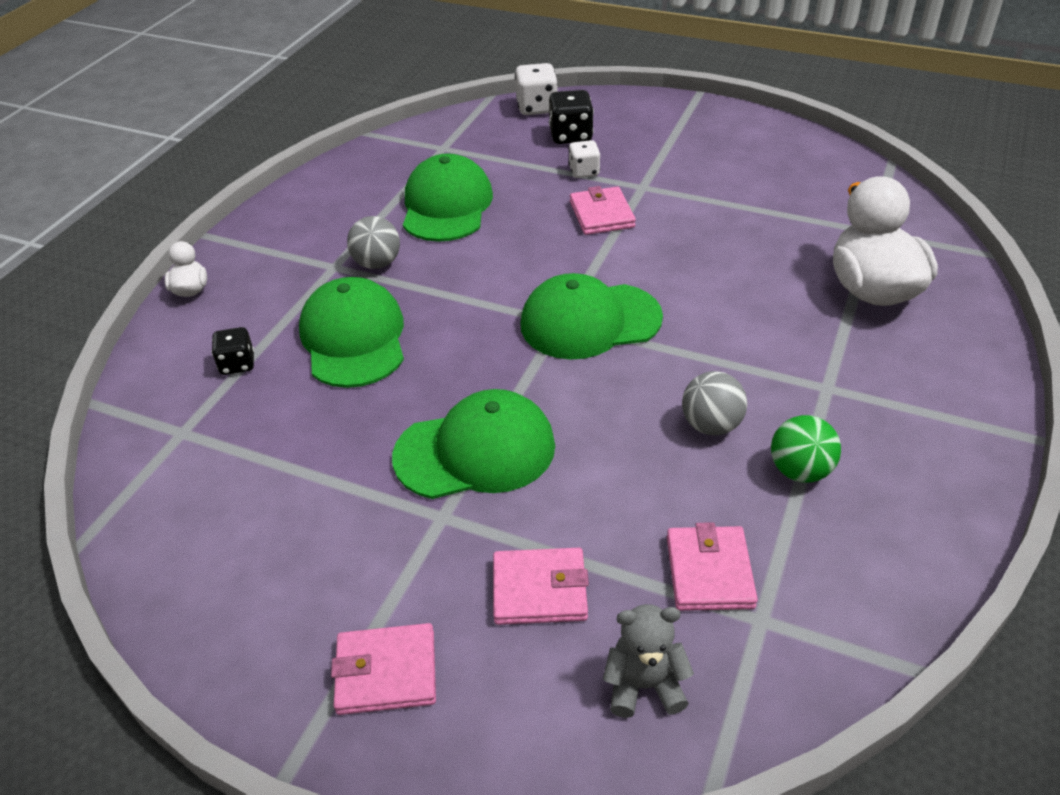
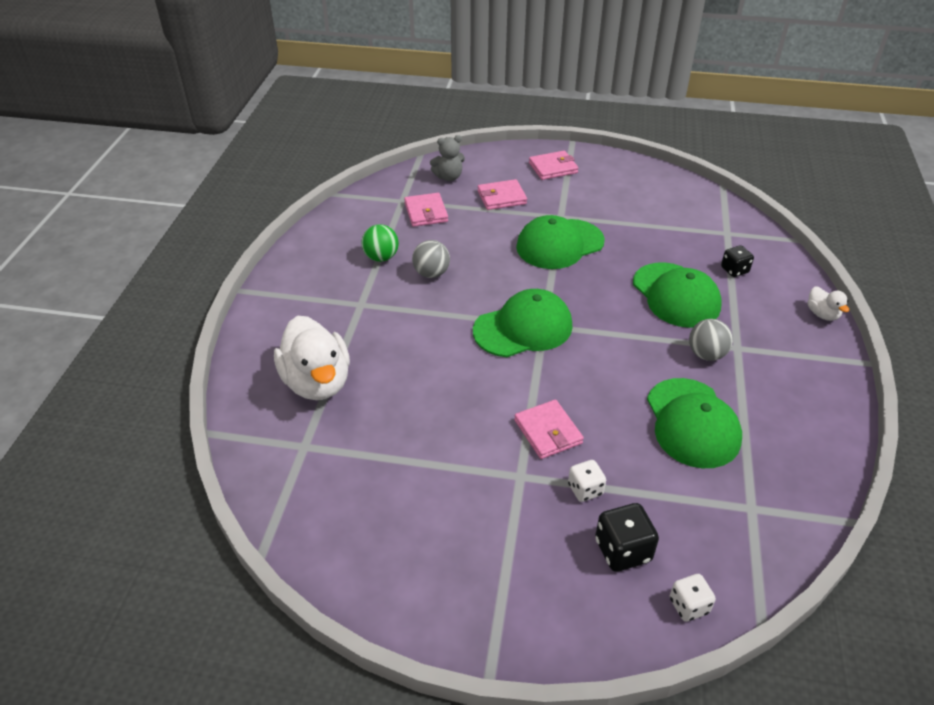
camera: 165 degrees right, 0 degrees up
white dice [515,63,558,115] -> white dice [670,574,716,622], size x0.66

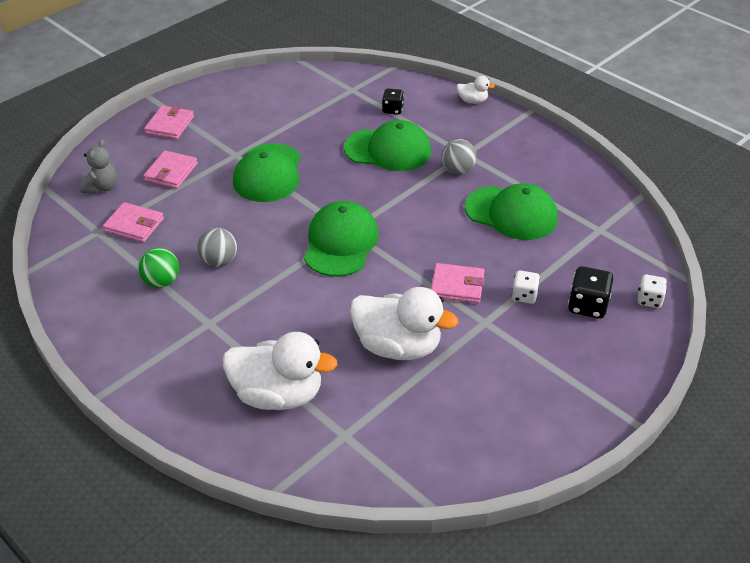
camera: 55 degrees left, 0 degrees up
none -> white duck [350,287,458,360]

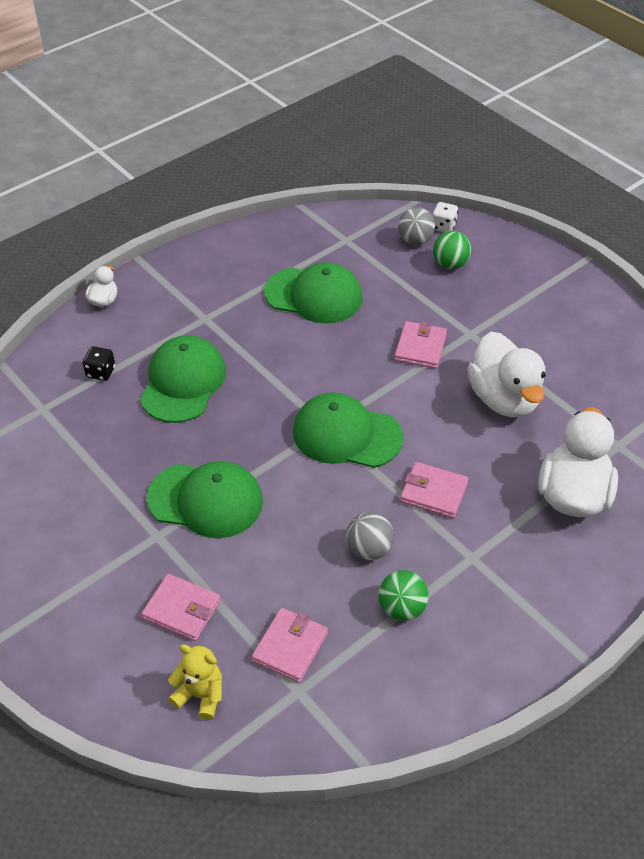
camera: 85 degrees left, 5 degrees up
grey teddy bear [80,139,117,194] -> yellow teddy bear [168,644,222,720]
pink wallet [144,105,194,139] -> pink wallet moved to [400,462,469,518]
white duck [350,287,458,360] -> white duck turned 135 degrees clockwise [467,332,546,417]
grey ball [441,139,477,175] -> grey ball moved to [398,207,435,245]
green cap [465,183,558,240] -> green cap turned 75 degrees clockwise [264,262,363,323]
white dice [512,271,540,304] -> none
black dice [568,266,613,319] -> green ball [433,231,471,269]

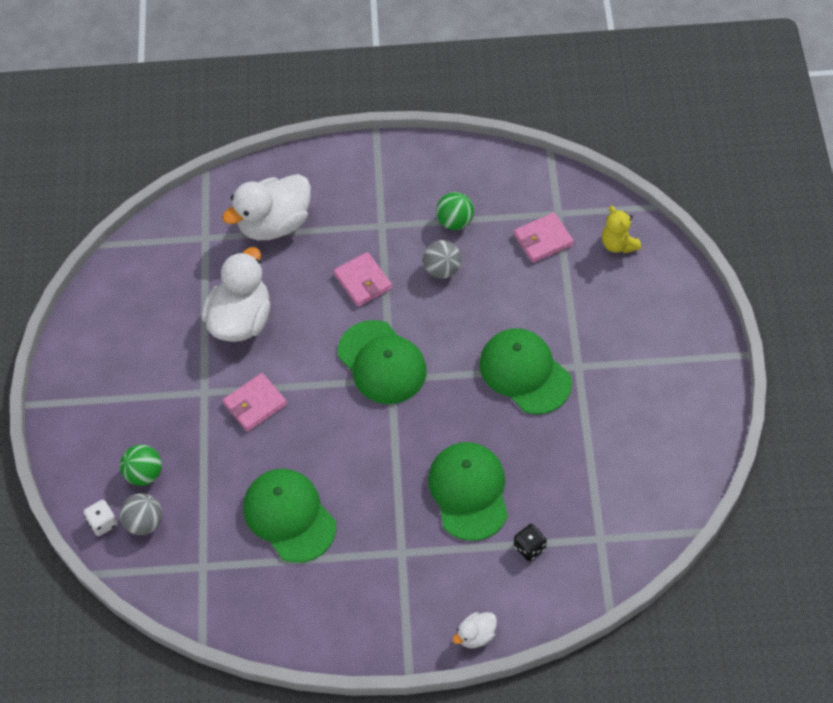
camera: 140 degrees left, 10 degrees up
green cap [140,335,226,423] -> green cap turned 120 degrees clockwise [428,442,508,541]
pink wallet [141,574,221,641] -> none

